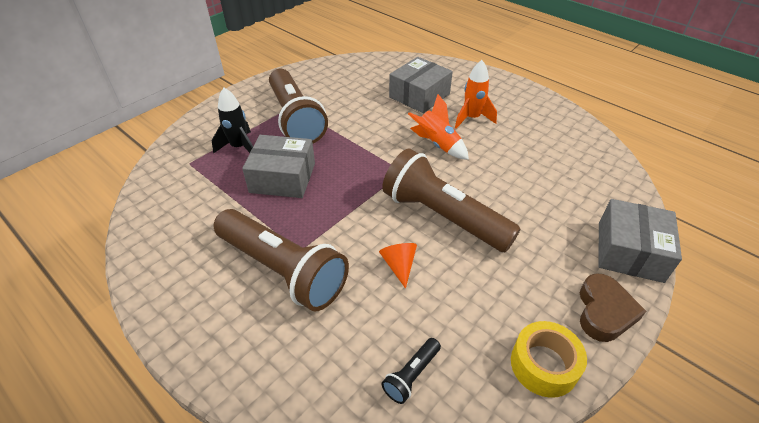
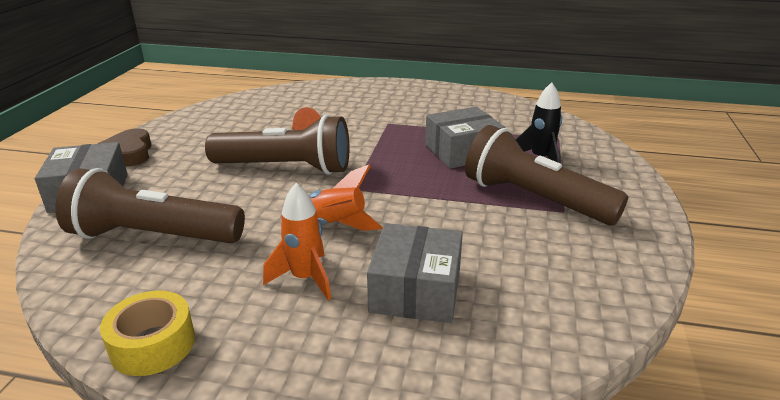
camera: 150 degrees right, 15 degrees down
brown flashlight [214,209,349,311] -> brown flashlight moved to [55,168,245,243]
black flashlight [382,338,441,404] -> none
yellow tape [511,321,587,398] -> yellow tape moved to [100,291,195,376]

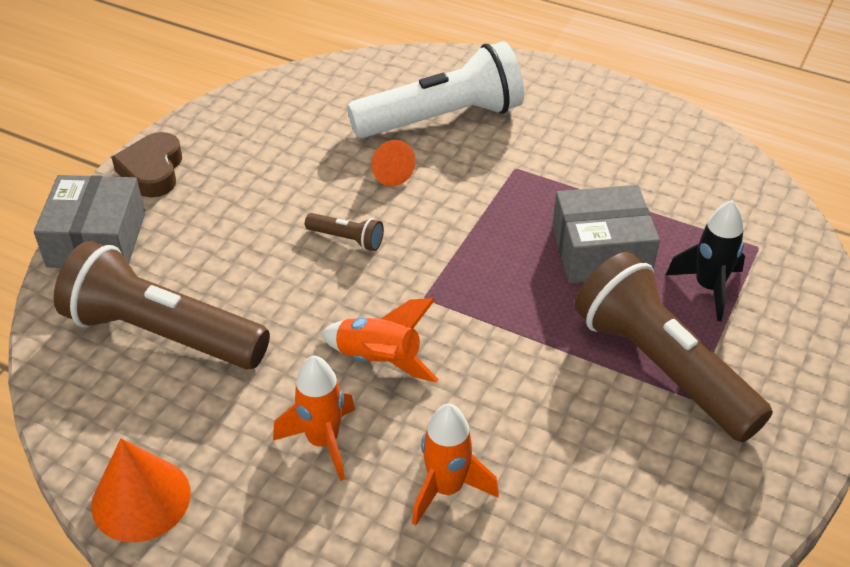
camera: 15 degrees right, 15 degrees up
yellow tape [100,291,195,376] -> orange cone [91,438,191,542]
brown flashlight [205,115,349,175] -> brown flashlight [305,213,384,251], size x0.41
grey box [367,223,463,323] -> orange rocket [412,404,499,526]
none -> white flashlight [347,41,524,138]

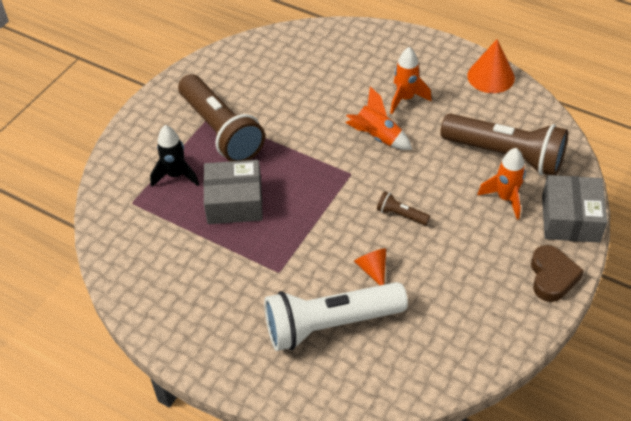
camera: 175 degrees left, 5 degrees up
orange rocket [412,404,499,526] -> orange rocket moved to [477,148,526,220]

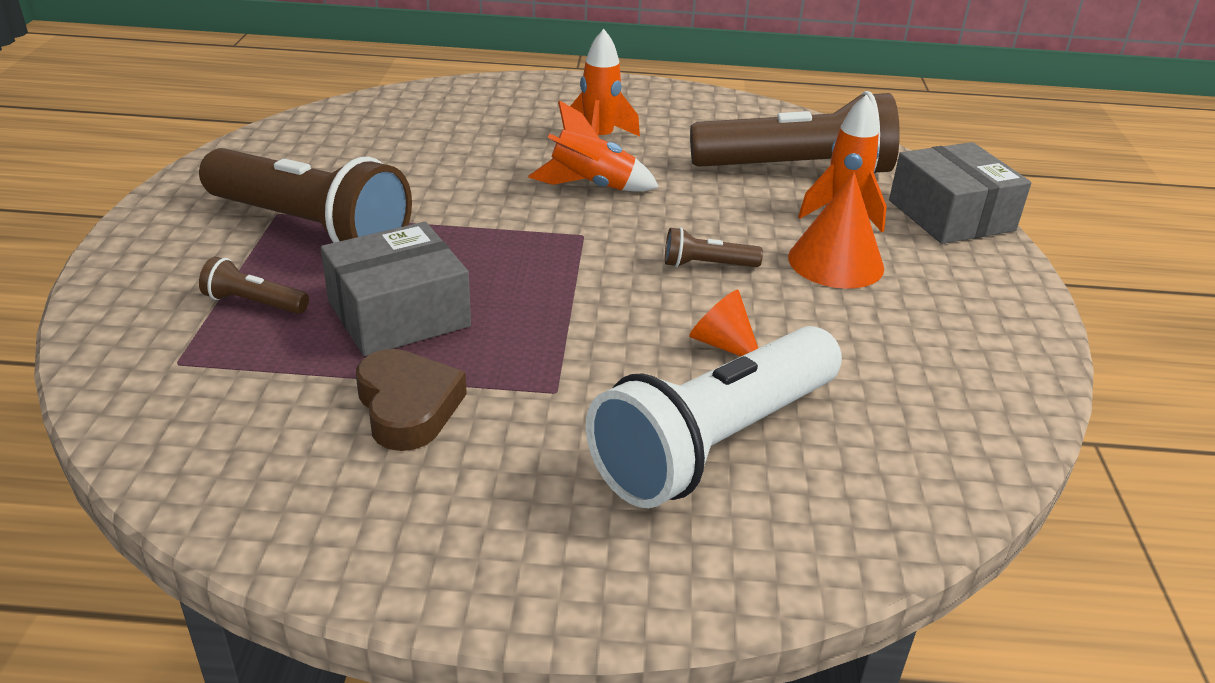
camera: 30 degrees left, 15 degrees down
black rocket [150,125,199,187] -> brown flashlight [199,257,309,314]
orange cone [467,39,515,93] -> orange cone moved to [788,172,884,289]
brown heart [531,245,584,302] -> brown heart moved to [356,349,467,451]

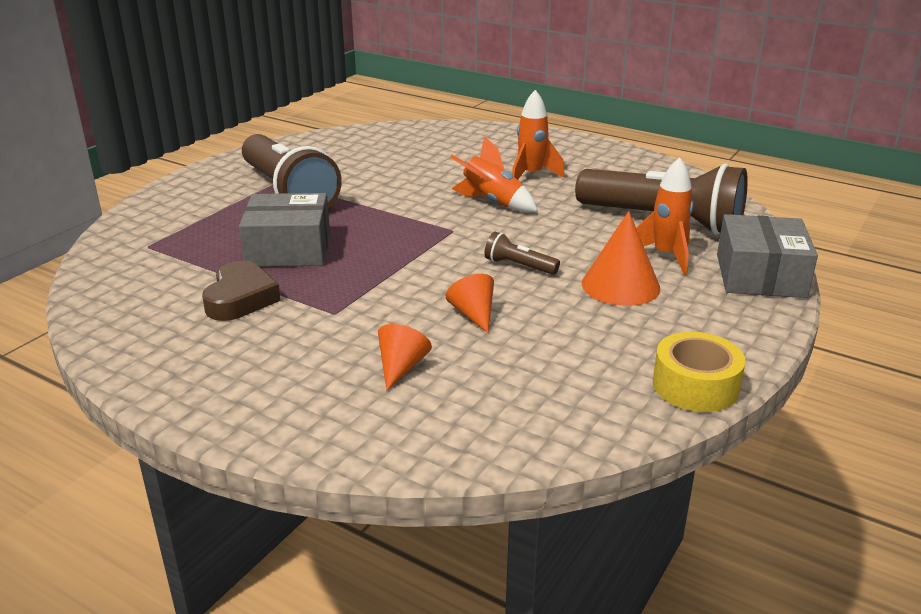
camera: 30 degrees right, 5 degrees down
brown flashlight [199,257,309,314] -> none
white flashlight [586,326,842,508] -> orange cone [378,324,432,391]
none -> yellow tape [653,332,746,412]

